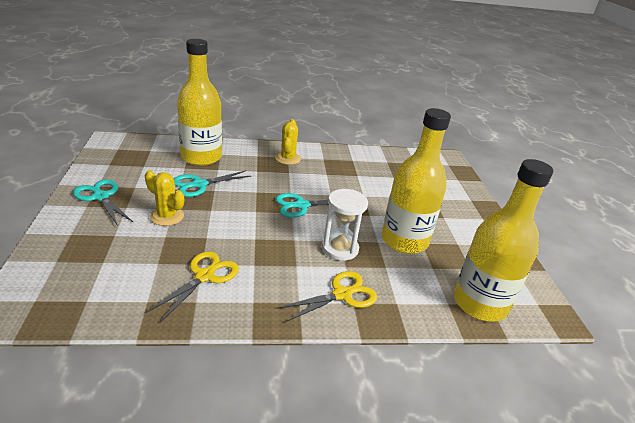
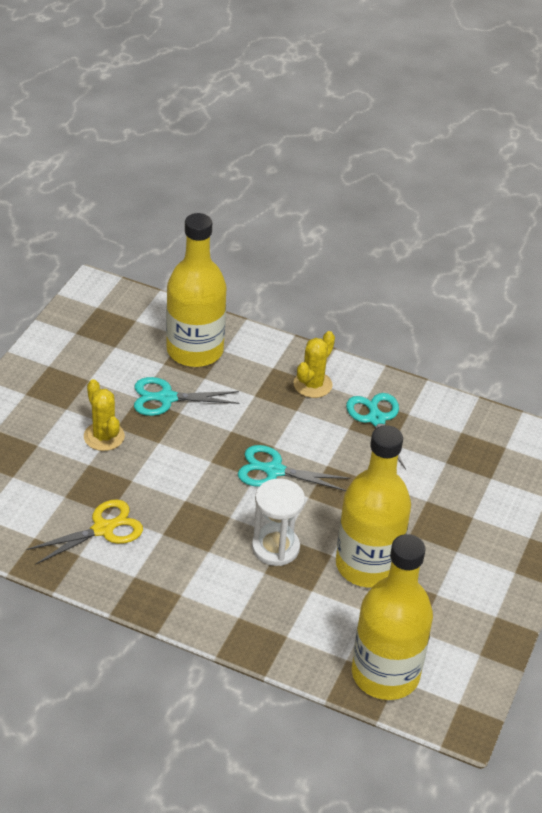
camera: 30 degrees right, 10 degrees up
turquoise scissors [73,179,133,226] -> turquoise scissors moved to [346,393,406,469]
yellow scissors [276,271,377,322] -> none

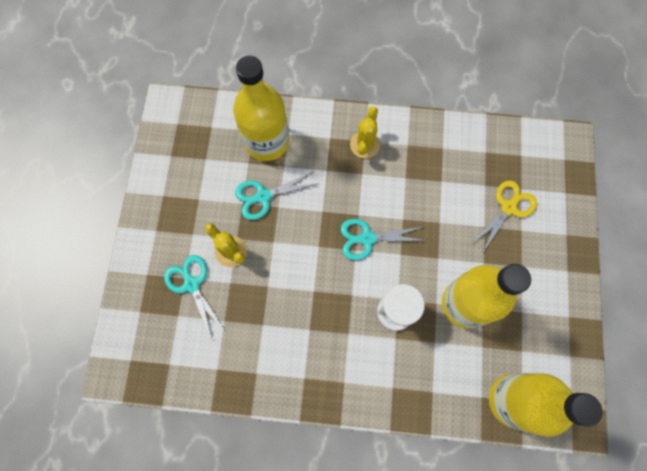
camera: 15 degrees left, 30 degrees up
yellow scissors [27,499,143,565] -> yellow scissors moved to [471,180,537,253]
turquoise scissors [346,393,406,469] -> turquoise scissors moved to [164,255,226,339]

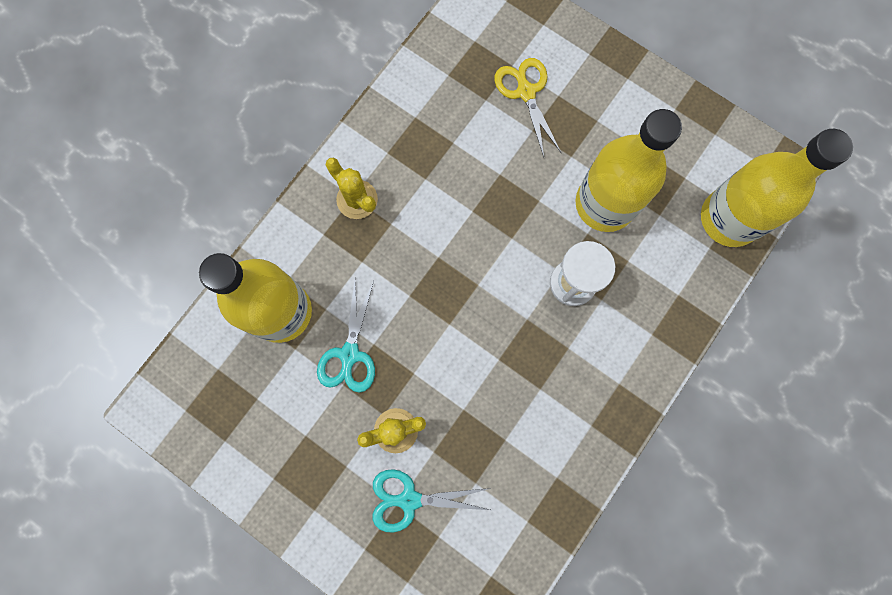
camera: 60 degrees left, 5 degrees up
turquoise scissors [340,219,427,260] -> none

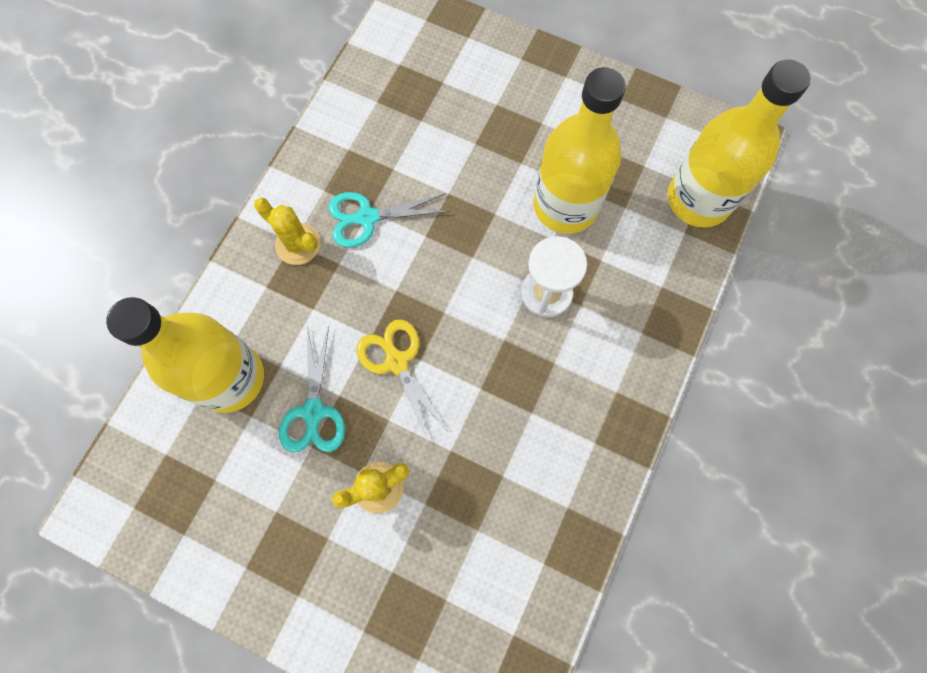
camera: 10 degrees left, 5 degrees down
turquoise scissors [372,469,491,533] -> turquoise scissors moved to [328,192,450,248]
yellow scissors [494,58,561,157] -> yellow scissors moved to [356,319,448,443]

